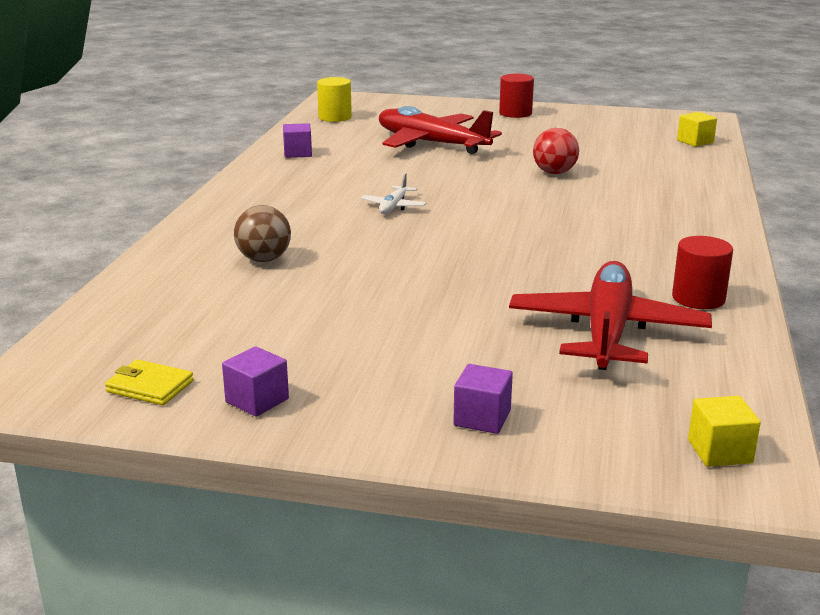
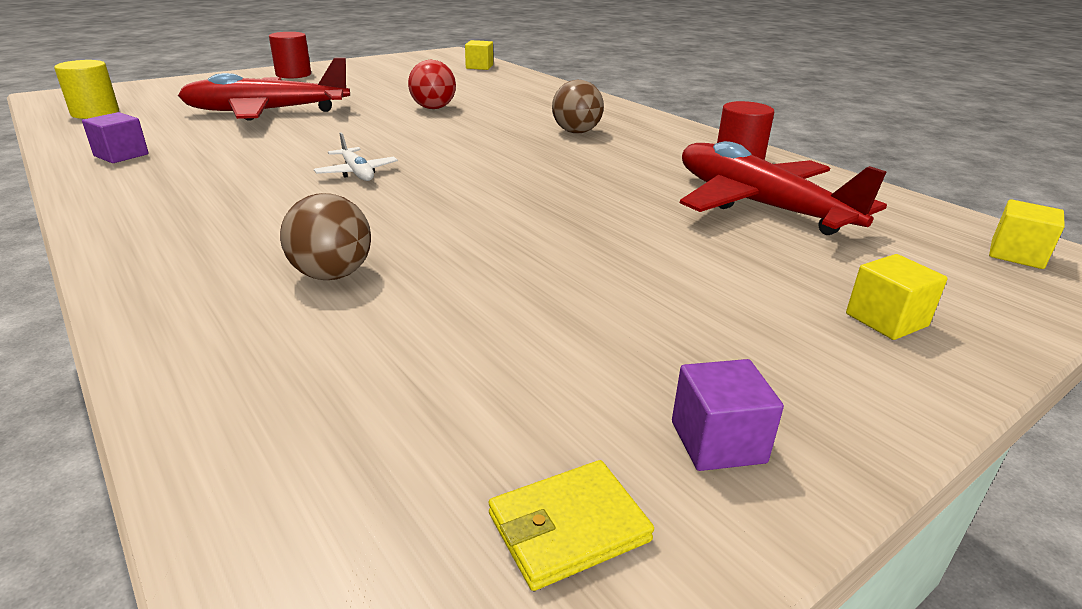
camera: 50 degrees left, 5 degrees up
purple cube [453,364,513,434] -> yellow cube [846,254,948,340]
none -> brown ball [552,80,604,133]

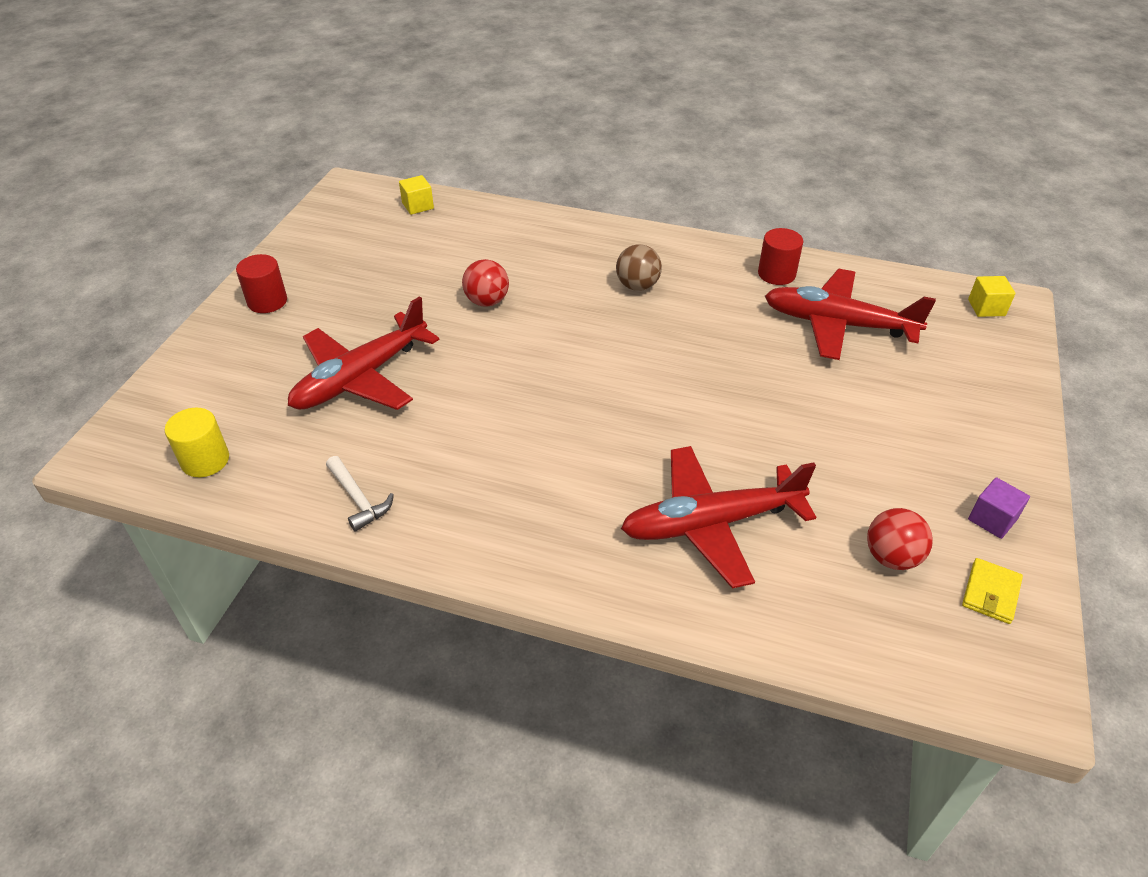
camera: 35 degrees left, 15 degrees up
purple cube [82,112,149,163] -> white hammer [326,456,394,532]
brown ball [280,193,371,280] -> red plane [621,446,816,588]
white plane [314,133,398,181] -> none
yellow cube [846,254,948,340] -> none
none -> red ball [867,508,933,570]

